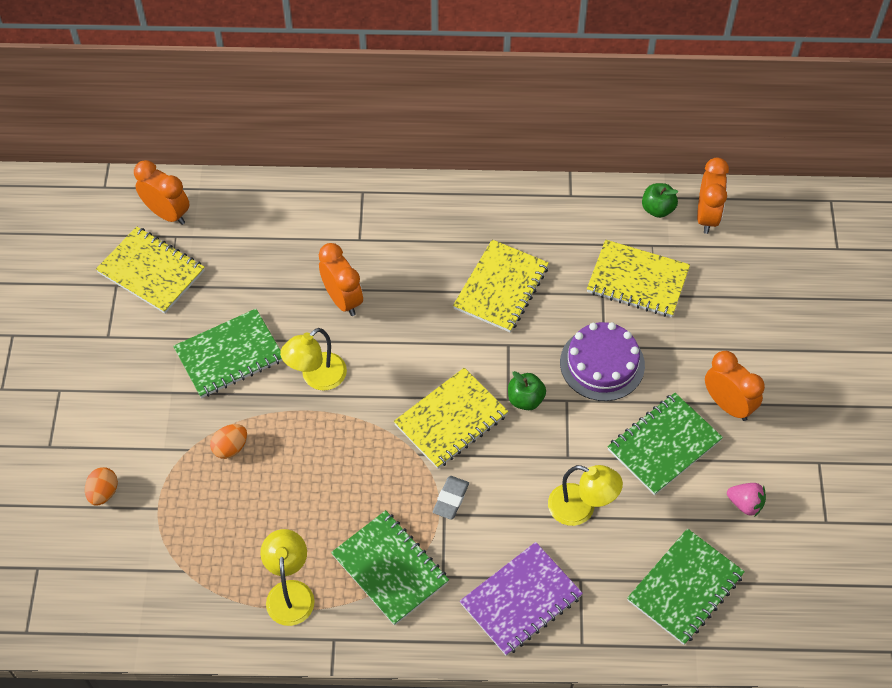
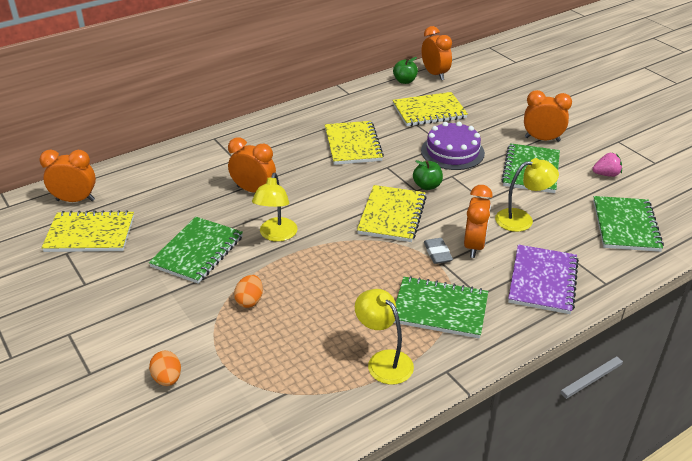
camera: 35 degrees left, 20 degrees down
none -> orange clock [464,185,493,258]

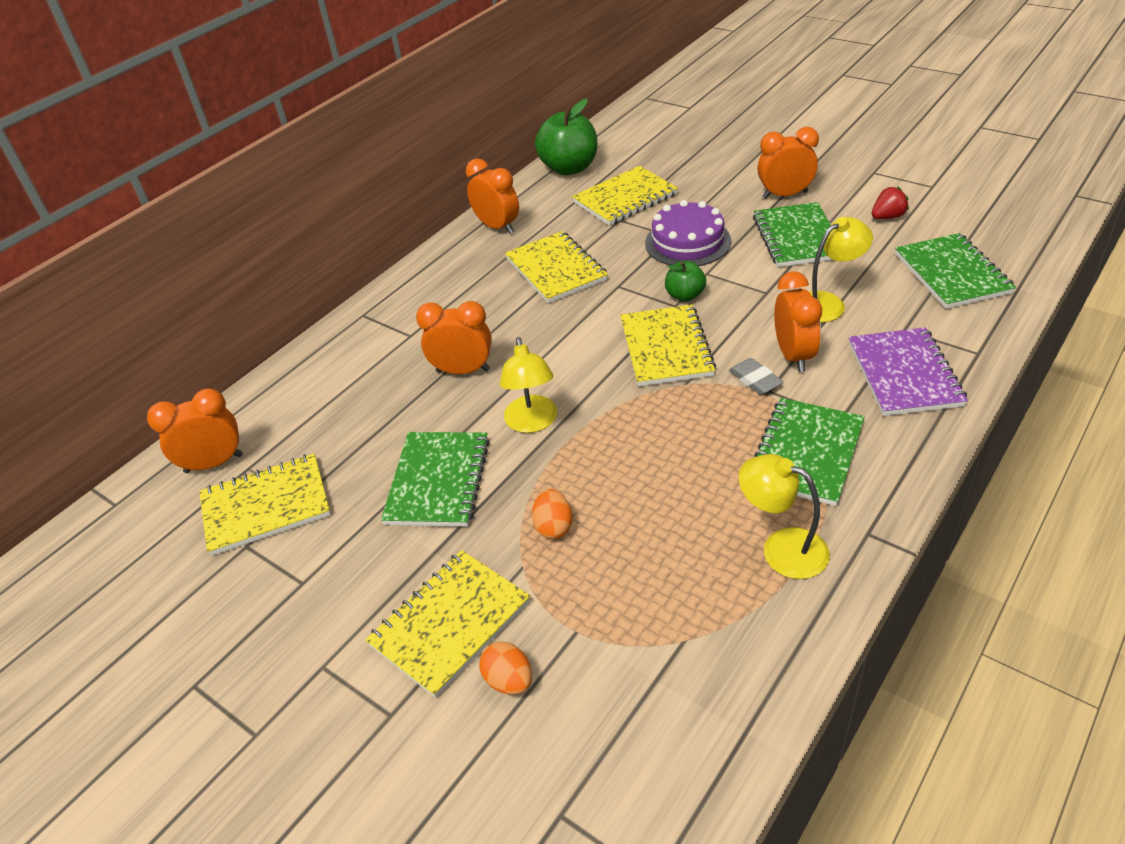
camera: 15 degrees left, 5 degrees up
green apple [393,57,418,84] -> green apple [535,98,597,175], size x1.85
green notebook [394,276,488,339] -> green notebook turned 60 degrees counterclockwise [754,398,865,506]
orange clock [422,26,452,80] -> orange clock moved to [466,159,519,234]
pink strawberry [592,153,622,177] -> red strawberry [872,187,909,219]
none -> yellow notebook [365,550,530,698]

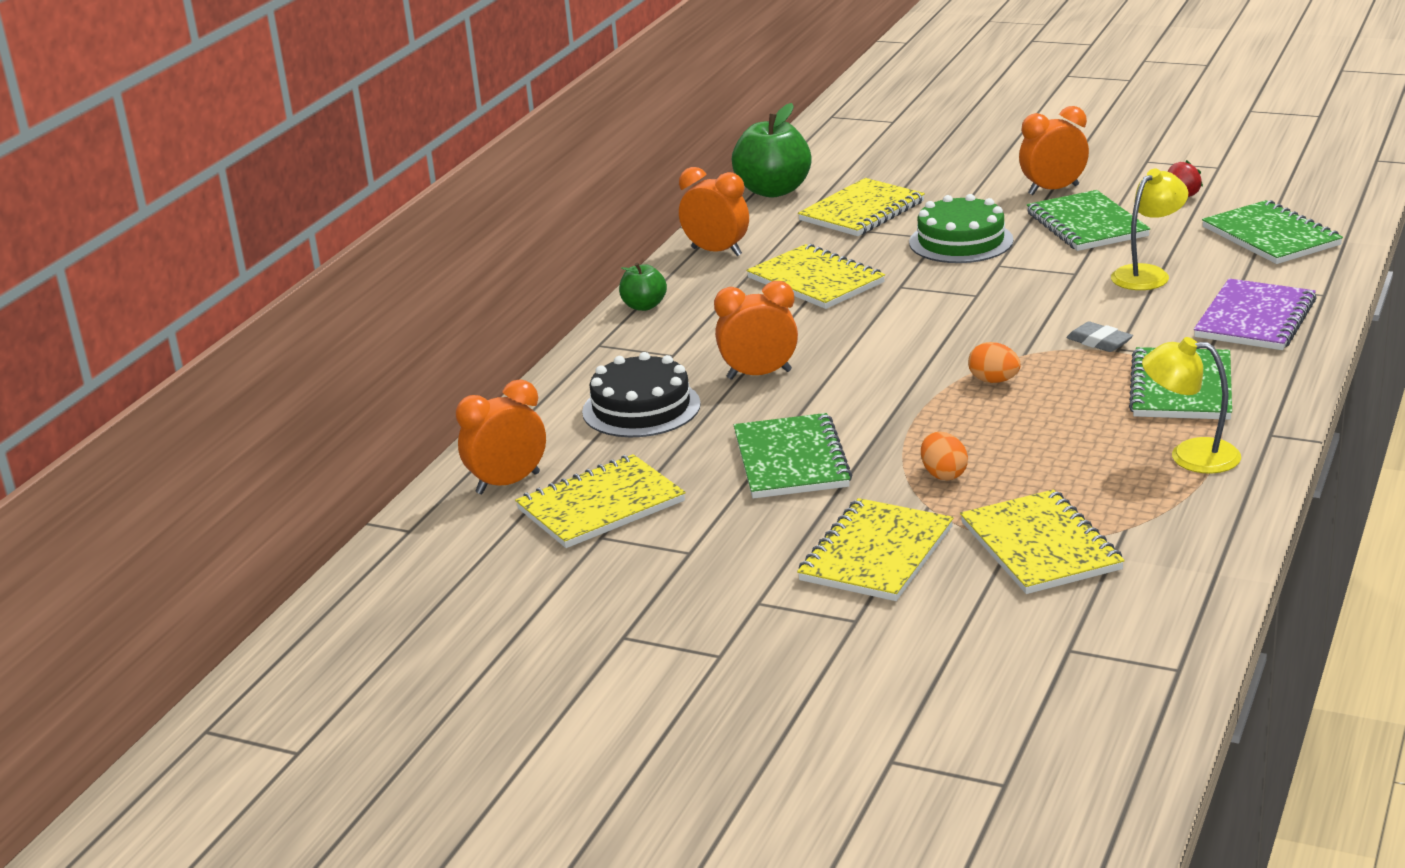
camera: 15 degrees left, 15 degrees down
orange egg [479,641,532,695] -> orange egg moved to [968,342,1021,383]
yellow lamp [500,337,557,433] -> none
yellow notebook [620,304,716,386] -> yellow notebook moved to [960,489,1125,594]
purple cake [645,200,731,266] -> green cake [909,194,1013,263]
green apple [665,261,706,302] -> green apple moved to [619,263,667,311]
orange clock [774,271,822,372] -> none
purple notebook [849,327,968,416] -> purple notebook turned 45 degrees clockwise [1194,278,1317,350]
none -> black cake [582,352,701,437]

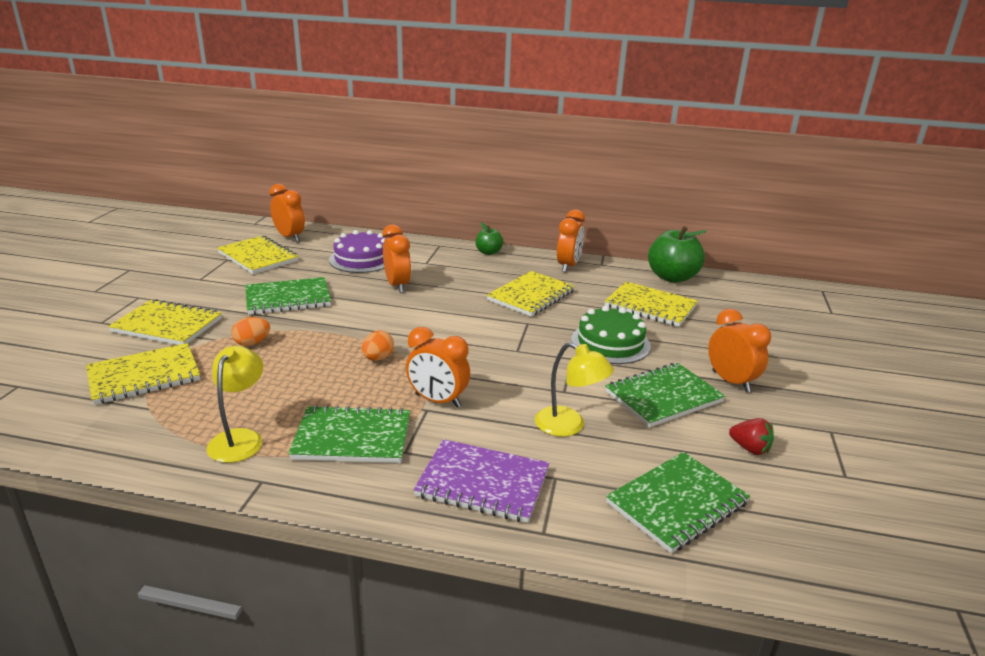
camera: 75 degrees right, 0 degrees up
black cake [582,352,701,437] -> purple cake [329,230,386,273]
grey eraser [1066,322,1133,352] -> orange clock [406,327,470,408]

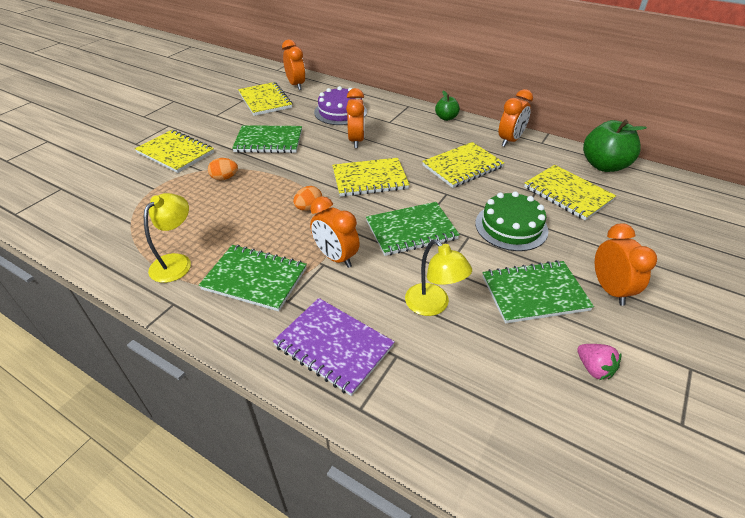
camera: 20 degrees right, 15 degrees up
yellow notebook [86,343,200,405] -> yellow notebook moved to [332,158,410,197]
green notebook [606,452,750,553] -> green notebook moved to [366,202,460,256]
red strawberry [729,418,774,455] -> pink strawberry [577,344,622,380]

